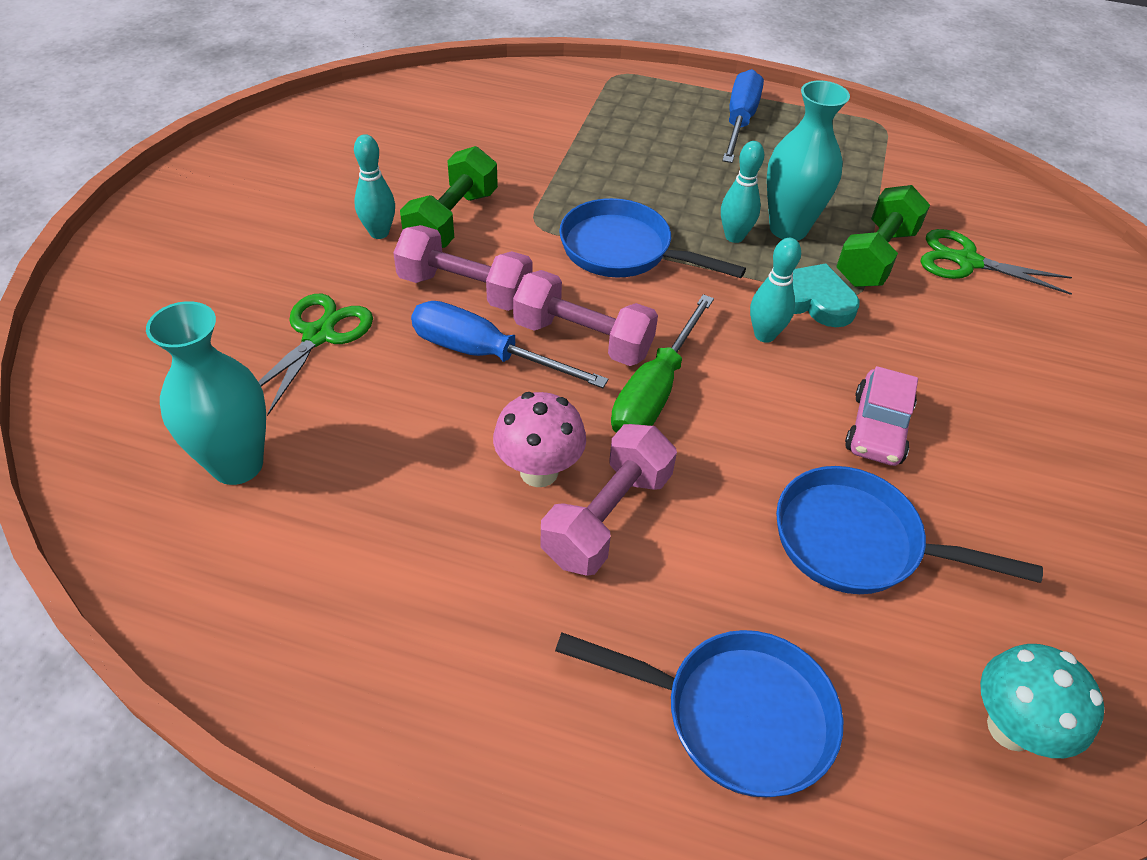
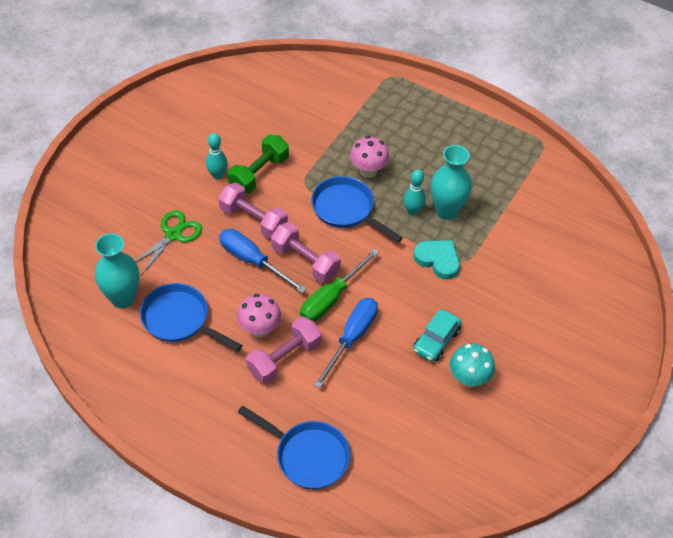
camera: 15 degrees right, 5 degrees up
blue screwdriver [722,69,764,163] -> blue screwdriver moved to [314,298,378,388]
turquoise bowling pin [750,238,801,343] -> none
blue pan [776,466,1043,594] -> blue pan moved to [140,283,242,352]
green dumbbell [836,185,930,287] -> none
pink car [845,366,918,466] -> turquoise car [413,309,462,362]
green scissors [921,229,1072,295] -> none
turquoise mushroom [980,644,1105,758] -> turquoise mushroom moved to [450,343,495,388]
none -> pink mushroom [350,136,389,178]

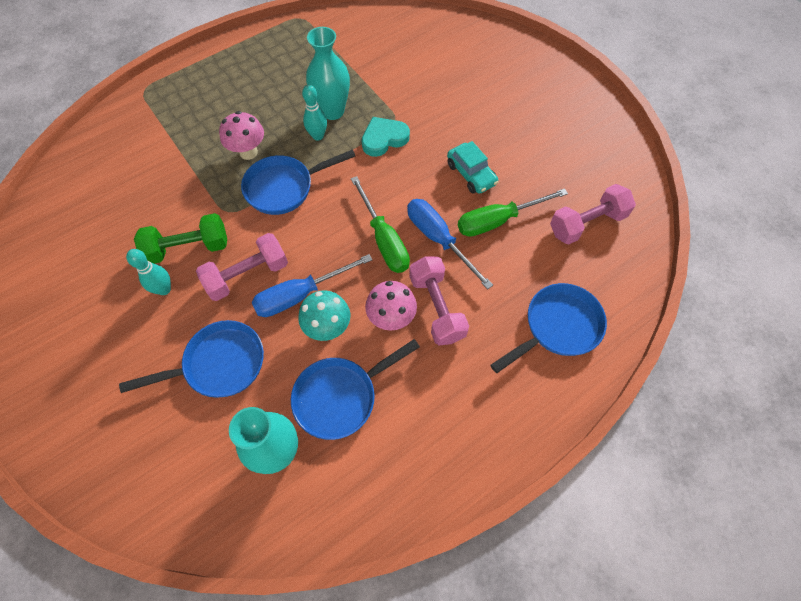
camera: 65 degrees left, 10 degrees up
green scissors [135,210,202,275] -> blue pan [119,320,264,398]
green dumbbell [228,135,289,194] -> green dumbbell turned 75 degrees counterclockwise [134,213,227,264]
pink dumbbell [271,222,341,283] -> pink dumbbell moved to [550,184,636,245]
turquoise mushroom [450,343,495,388] -> turquoise mushroom moved to [298,291,350,341]
none -> green screwdriver [458,188,568,237]

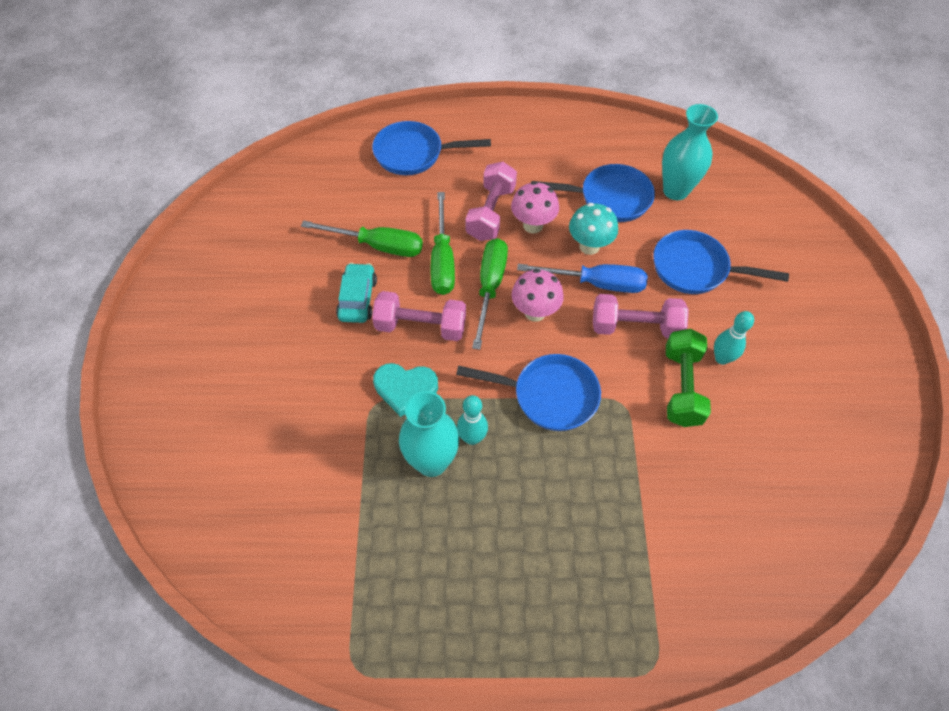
camera: 145 degrees left, 5 degrees down
green dumbbell [134,213,227,264] -> green dumbbell turned 75 degrees clockwise [666,329,711,427]
pink mushroom [219,111,264,160] -> pink mushroom moved to [512,269,564,322]
blue screwdriver [407,199,493,289] -> green screwdriver [431,192,455,295]
pink dumbbell [550,184,636,245] -> pink dumbbell moved to [372,291,466,341]

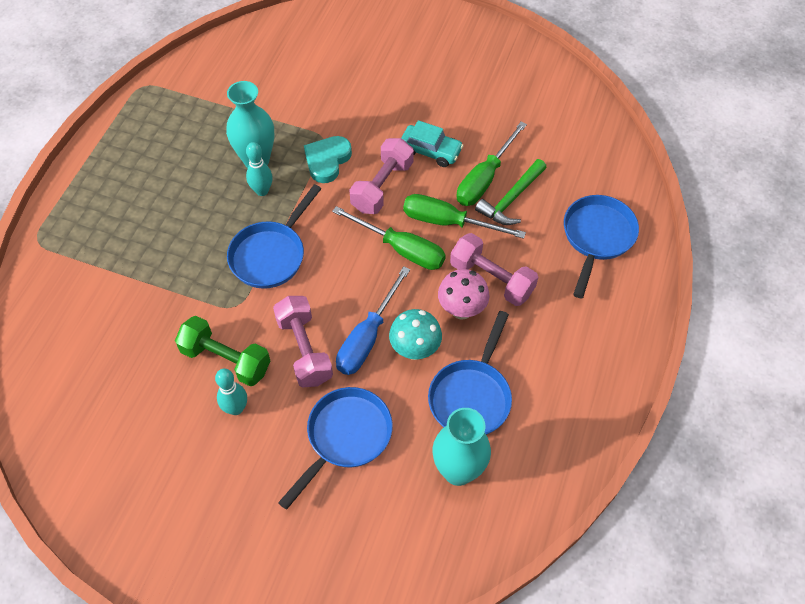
camera: 110 degrees right, 0 degrees up
pink mushroom [512,269,564,322] -> none
pink dumbbell [593,294,689,338] -> pink dumbbell turned 45 degrees counterclockwise [273,296,333,387]
none -> green hammer [475,159,547,225]

